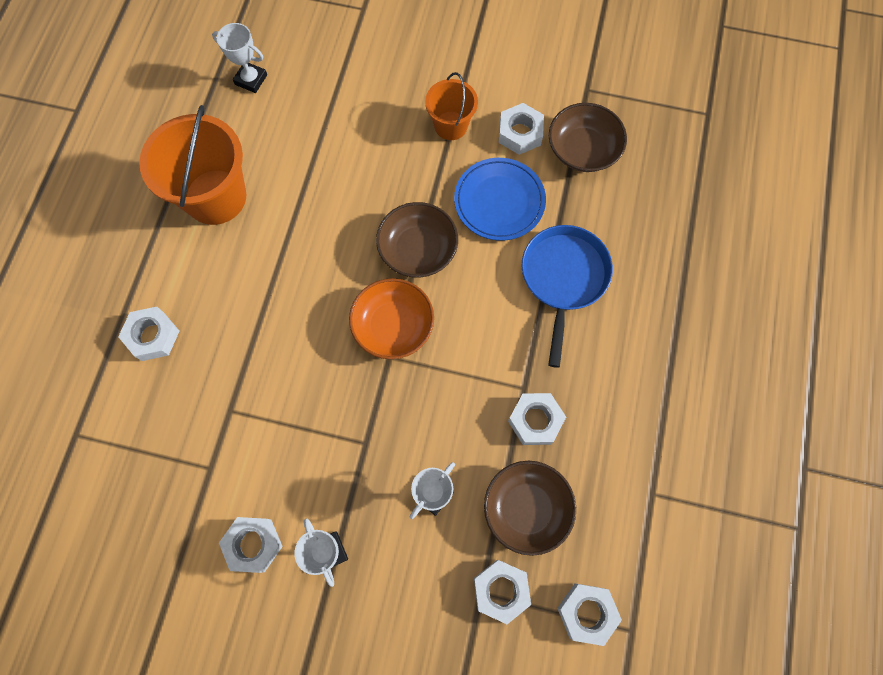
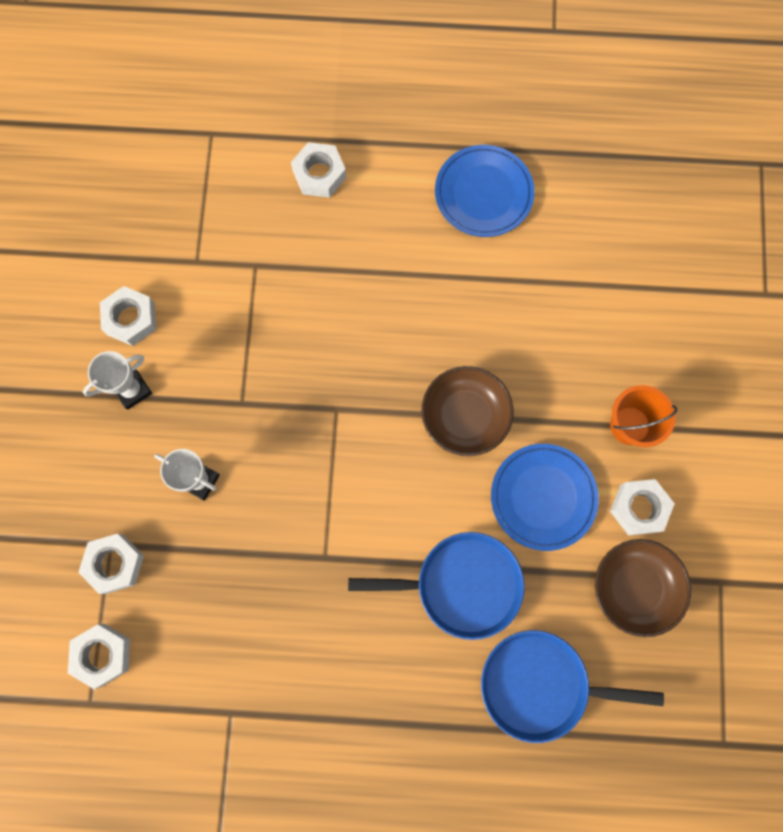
camera: 80 degrees right, 5 degrees up
orange bucket [139,105,246,225] -> blue plate [435,145,534,237]
white trophy [212,23,267,93] -> none
orange bowl [349,278,434,359] -> none
brown bowl [484,461,576,556] -> none
white nut [508,393,566,445] -> none
none -> blue pan [481,630,664,743]

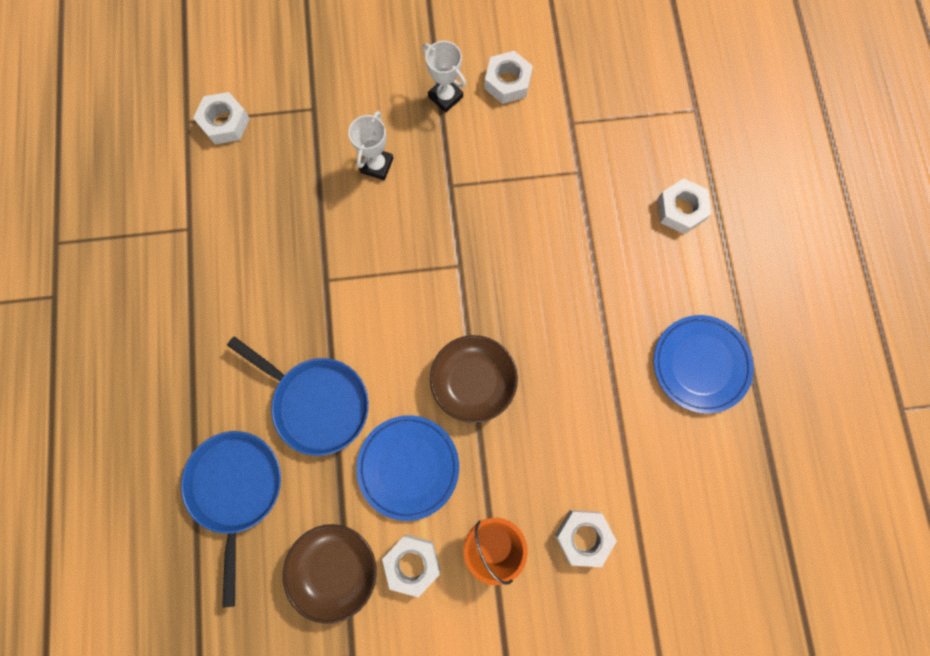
camera: 80 degrees right, 0 degrees up
white nut [78,534,144,594] -> white nut moved to [555,510,617,567]
blue pan [348,532,525,640] -> blue pan turned 45 degrees counterclockwise [227,336,369,456]

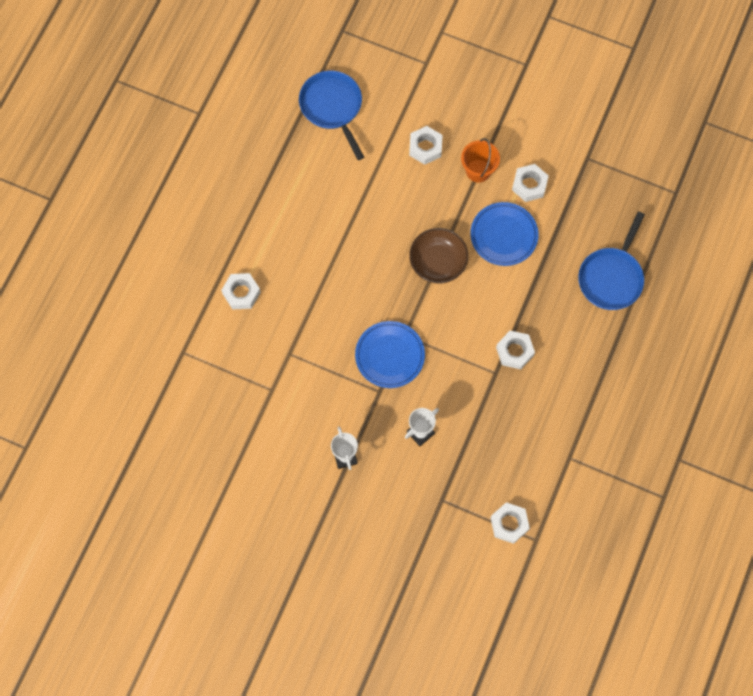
camera: 150 degrees left, 5 degrees down
blue pan [227,336,369,456] -> blue pan moved to [299,71,364,160]
brown bowl [283,524,377,624] -> none
white nut [484,51,533,104] -> white nut moved to [496,331,535,369]
blue plate [654,315,754,414] -> blue plate moved to [355,321,425,388]

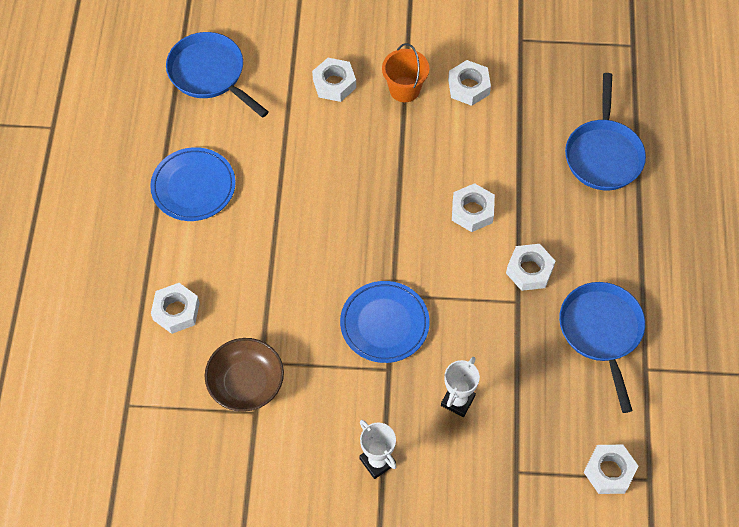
camera: 20 degrees left, 10 degrees down
brown bowl [409,228,468,283] -> brown bowl moved to [205,338,284,412]
blue plate [470,202,539,266] -> blue plate moved to [150,147,236,221]
none -> white nut [452,183,495,232]
none -> blue pan [559,282,645,413]

